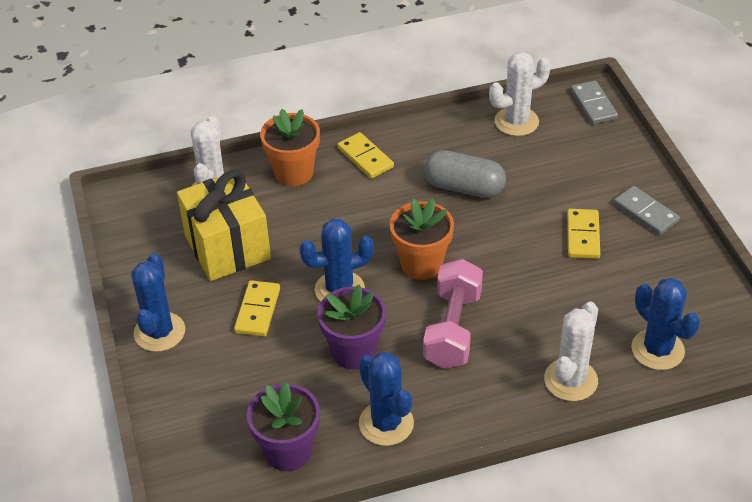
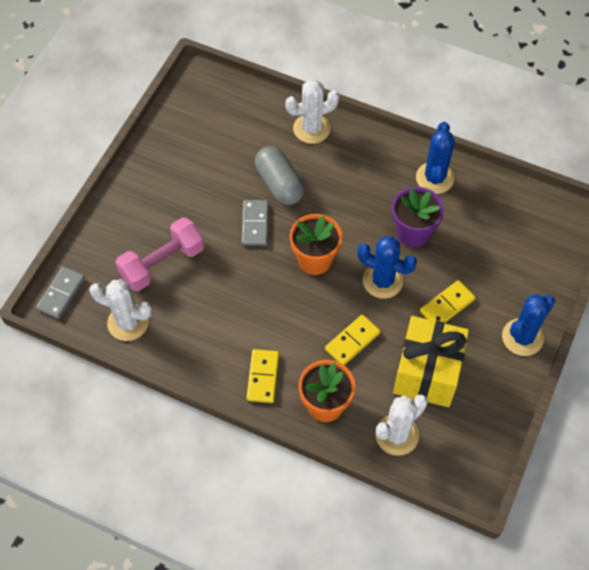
camera: 140 degrees left, 15 degrees up
purple flower pot [247,382,320,471] -> none
pink dumbbell [423,259,483,369] -> pink dumbbell moved to [115,217,204,291]
grey capsule [424,150,506,198] -> grey capsule moved to [255,146,304,205]
yellow domino [567,209,600,259] -> yellow domino moved to [325,315,381,365]
grey domino [614,186,680,235] -> grey domino moved to [242,200,268,246]
blue cactus [631,278,700,370] -> none

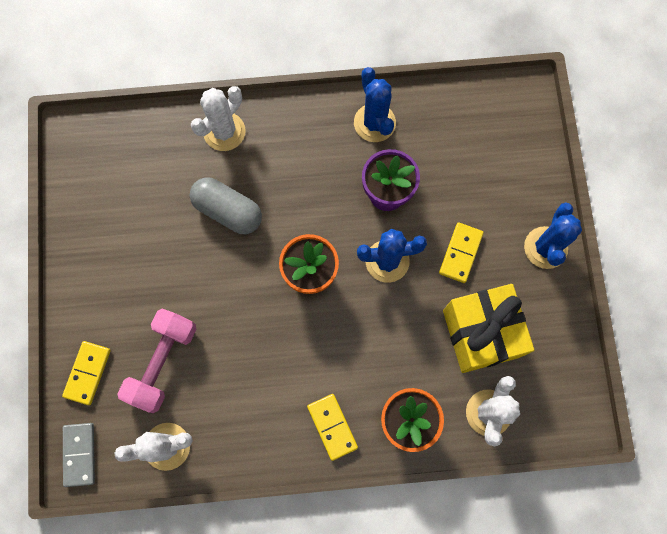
camera: 30 degrees left, 15 degrees up
grey domino [242,200,268,246] -> none
yellow domino [325,315,381,365] -> yellow domino moved to [62,341,111,405]

